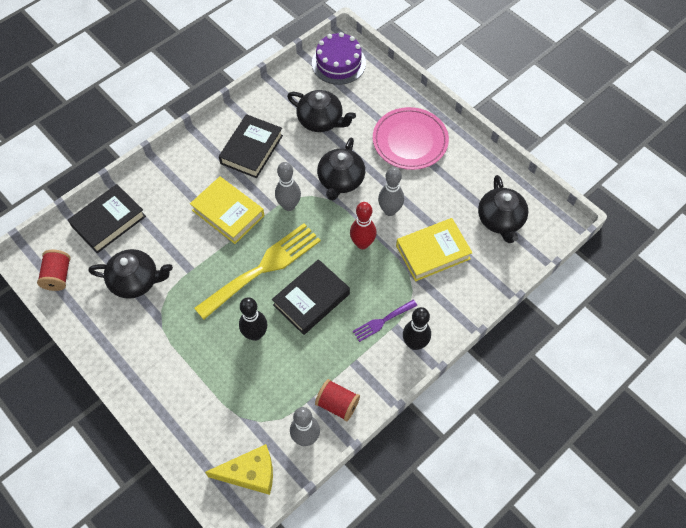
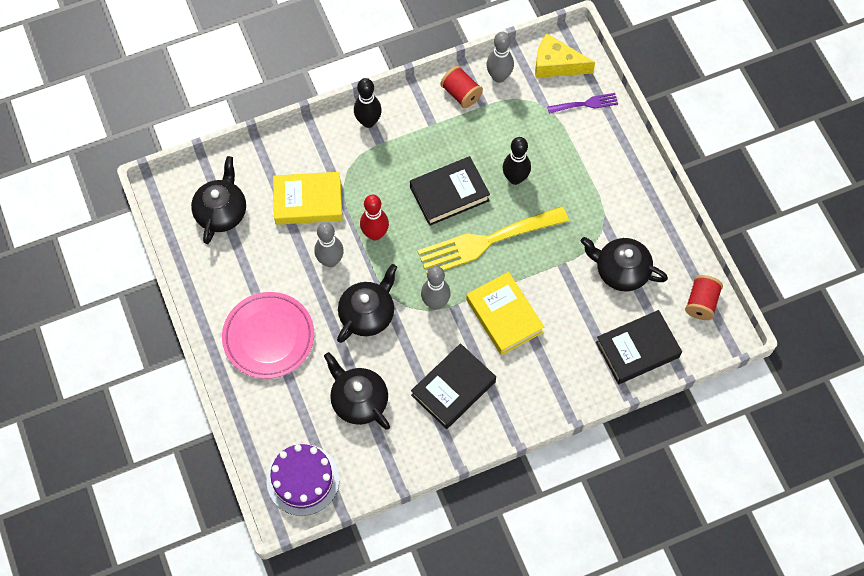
camera: 160 degrees left, 5 degrees up
purple fork [352,300,417,342] -> purple fork moved to [548,93,618,114]

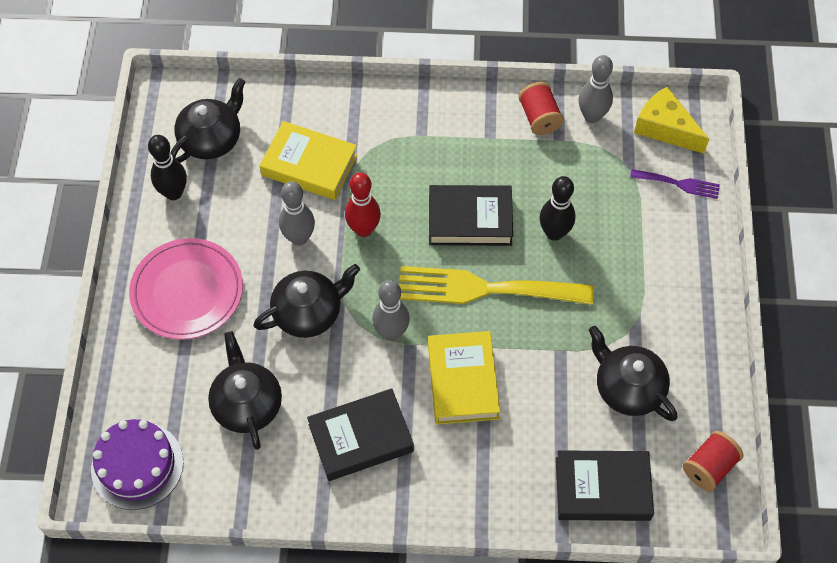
camera: 25 degrees right, 5 degrees down
black bowling pin [354,78,382,128] -> black bowling pin moved to [148,135,187,200]

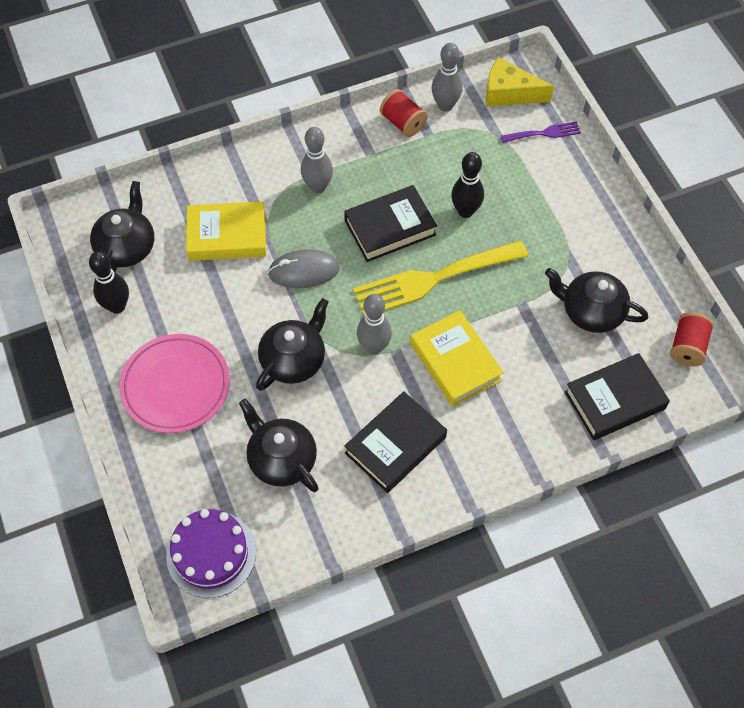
camera: 25 degrees left, 0 degrees up
grey bowling pin [279,181,315,246] -> grey bowling pin moved to [301,127,333,193]
red bowling pin [345,173,381,237] -> grey mouse [268,249,340,288]

